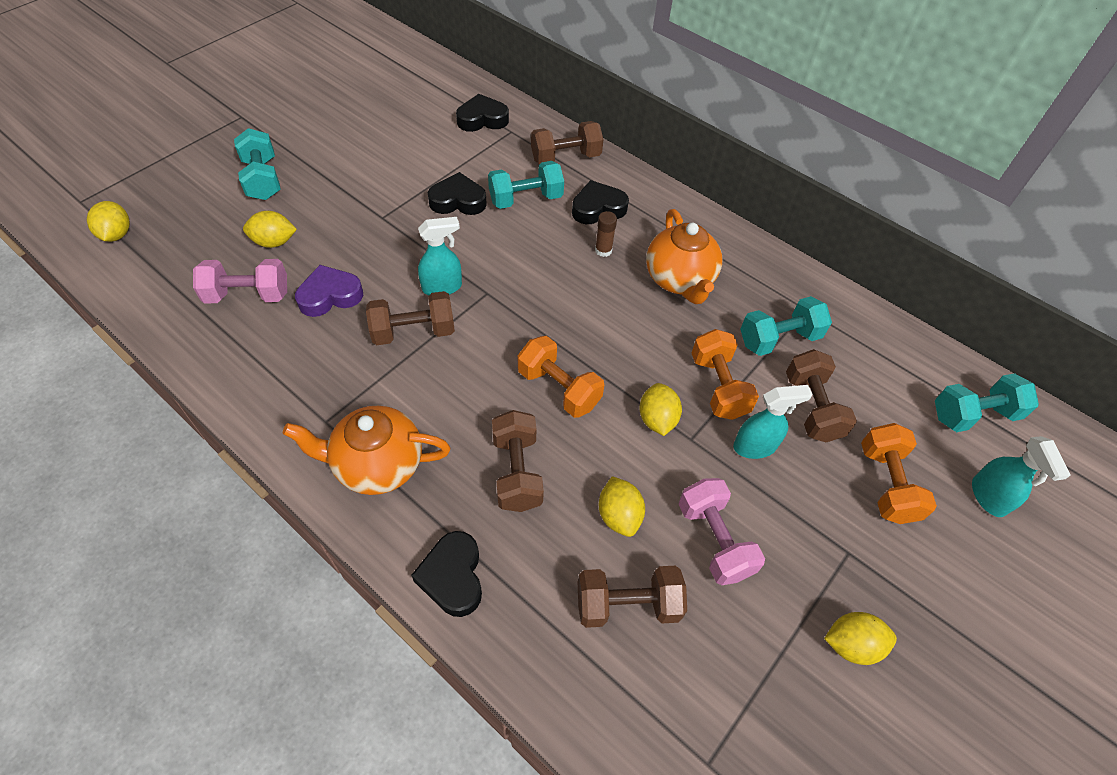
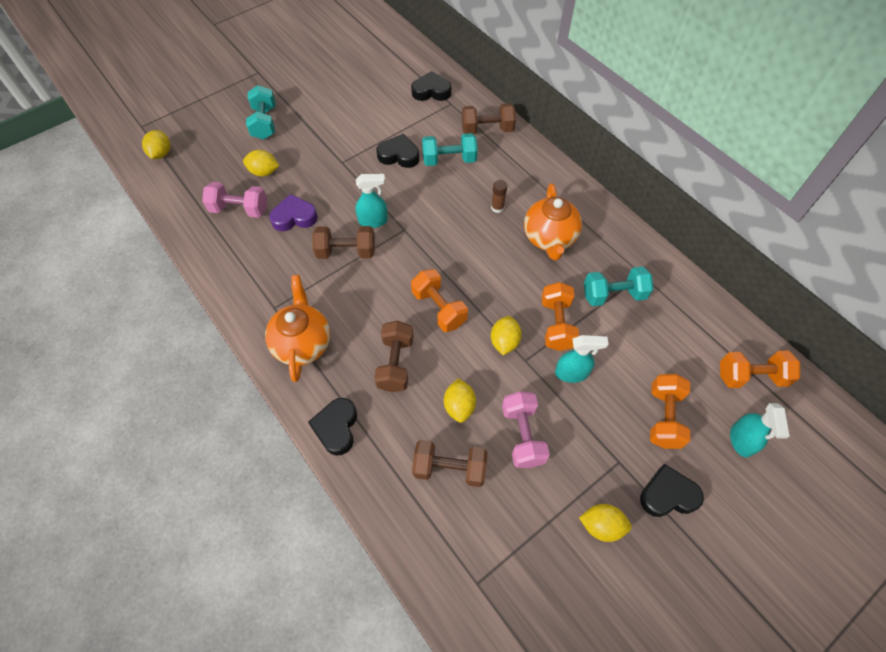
camera: 15 degrees right, 5 degrees up
orange teapot [283,406,451,495] -> orange teapot turned 75 degrees clockwise [265,275,330,382]
black heart [572,180,629,224] -> black heart moved to [640,464,704,517]
brown dumbbell [786,349,857,442] -> none
turquoise dumbbell [935,373,1039,432] -> orange dumbbell [720,350,800,388]

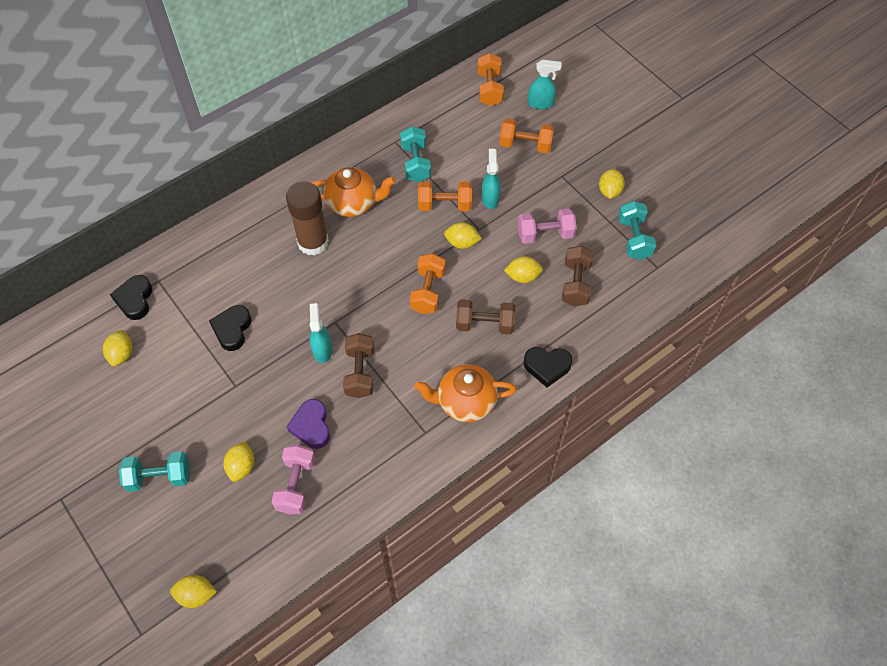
camera: 90 degrees left, 0 degrees up
orange dumbbell [411,269,468,332] -> orange dumbbell turned 45 degrees counterclockwise [410,253,445,314]
turquoise dumbbell [422,133,477,166] -> turquoise dumbbell moved to [618,201,656,260]
brown dumbbell [462,103,516,134] -> none
brown glue stick [491,180,507,213] -> brown glue stick [286,181,329,256], size x2.40
black heart [640,464,704,517] -> none
none -> yellow lemon [103,330,133,366]

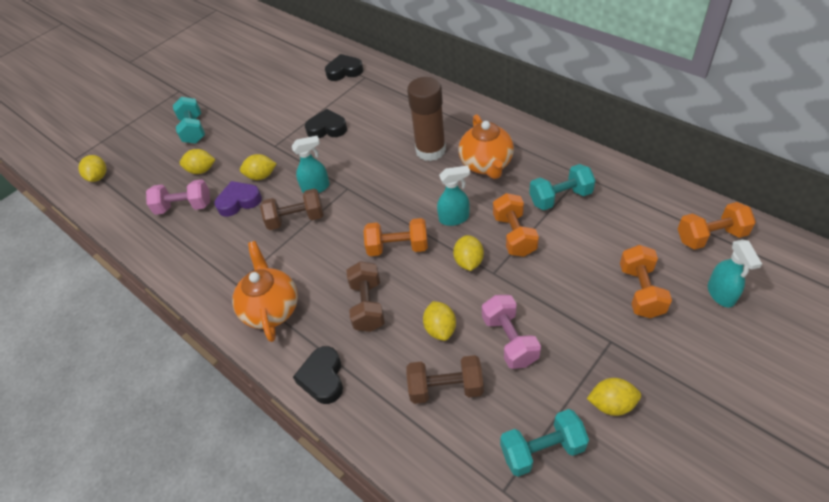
camera: 85 degrees right, 10 degrees down
yellow lemon [103,330,133,366] -> yellow lemon moved to [240,154,277,180]
turquoise spray bottle [482,149,501,209] -> turquoise spray bottle moved to [437,166,470,226]

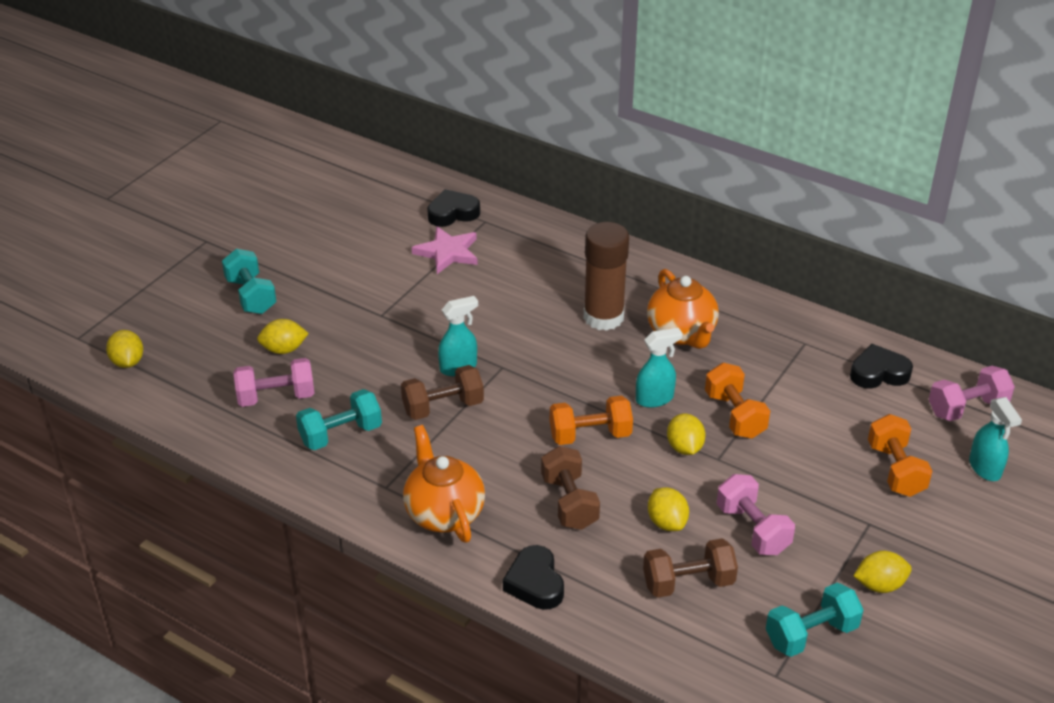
camera: 15 degrees left, 10 degrees down
purple heart [215,181,262,217] -> none
yellow lemon [240,154,277,180] -> none
black heart [305,109,347,138] -> black heart moved to [850,344,913,389]
turquoise dumbbell [529,164,596,210] -> turquoise dumbbell moved to [296,389,382,450]
orange dumbbell [678,202,756,250] -> pink dumbbell [929,366,1015,421]
none -> pink star [412,226,478,274]

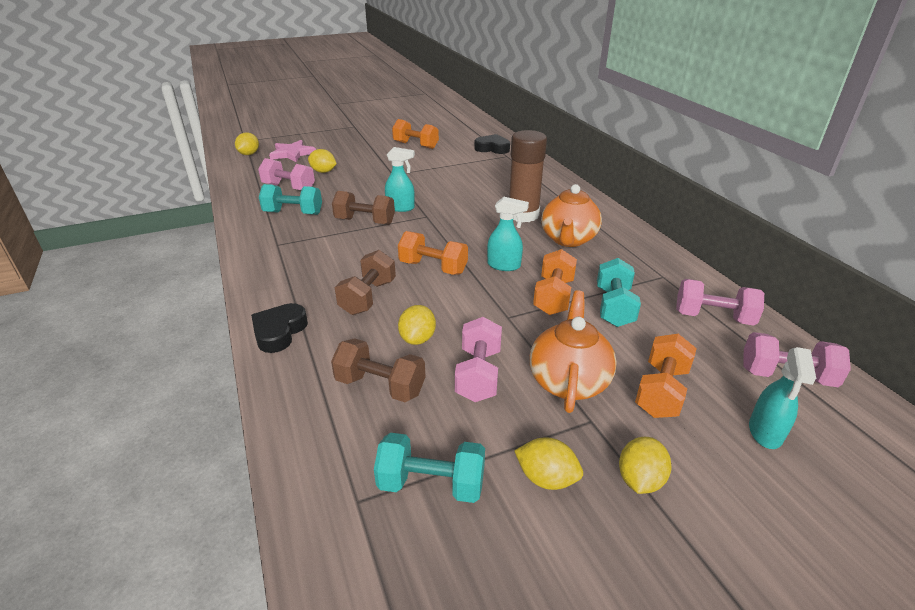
camera: 35 degrees right, 5 degrees down
turquoise dumbbell [222,249,277,314] -> turquoise dumbbell moved to [597,258,641,327]
orange teapot [403,425,485,543] -> orange teapot moved to [530,290,617,413]
pink star [412,226,478,274] -> pink star moved to [269,140,316,162]
yellow lemon [667,414,705,455] -> yellow lemon moved to [619,437,672,494]
black heart [850,344,913,389] -> pink dumbbell [676,279,764,326]
none -> orange dumbbell [392,119,439,149]

